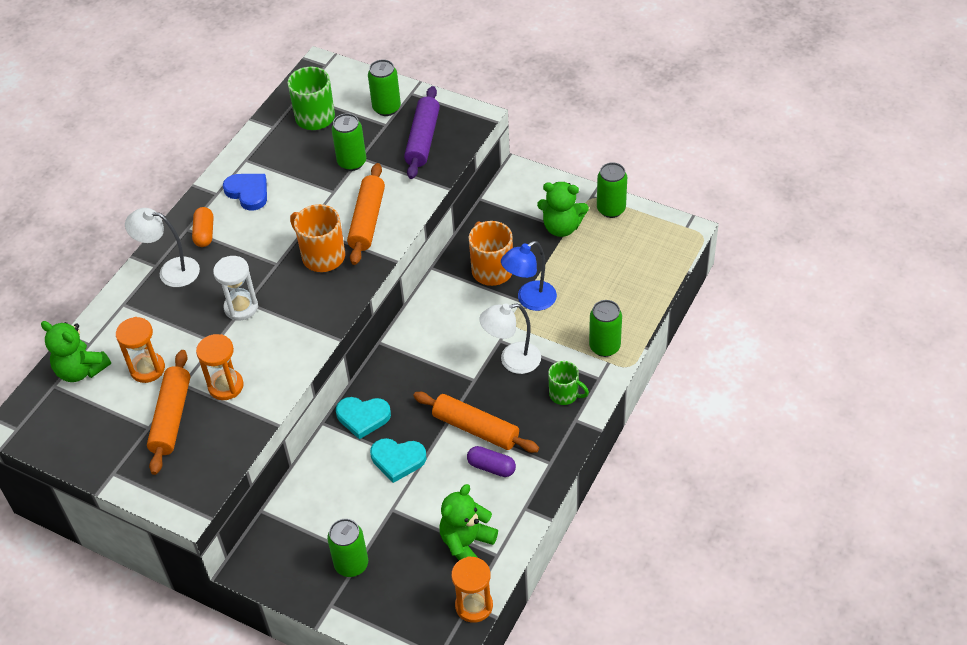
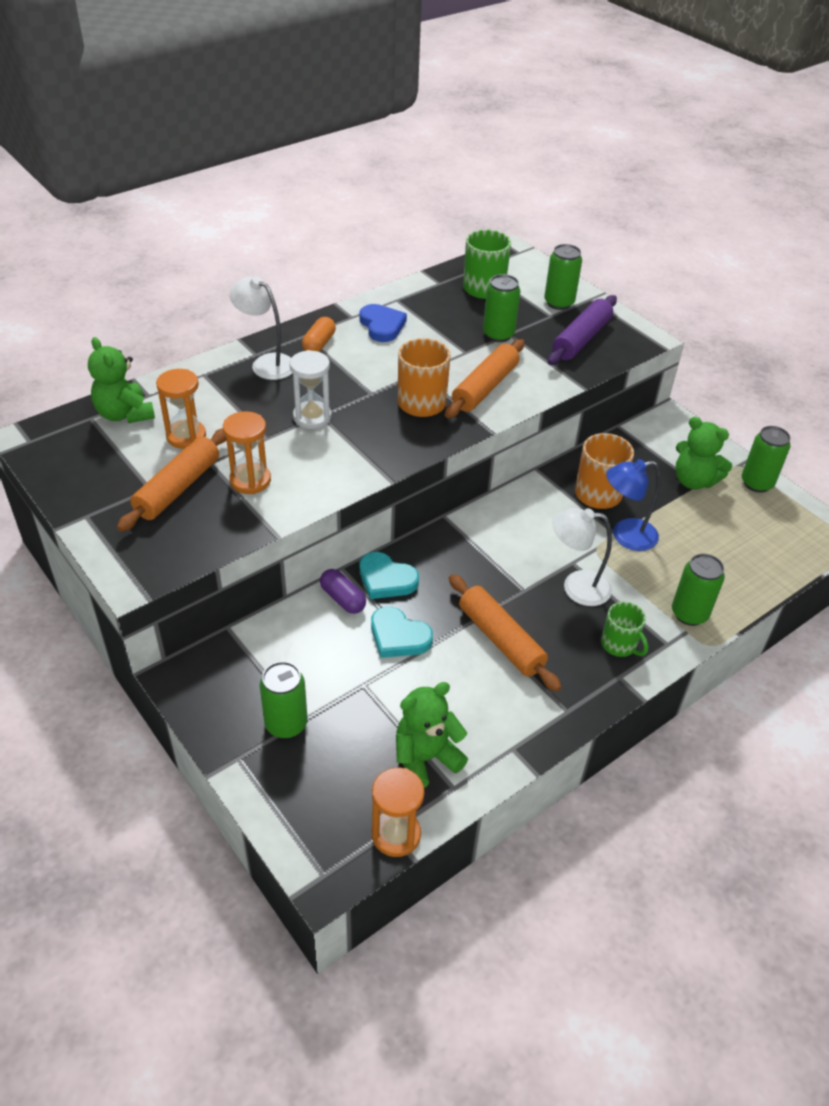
camera: 20 degrees right, 5 degrees down
purple capsule [467,446,516,477] -> purple capsule moved to [320,569,366,614]

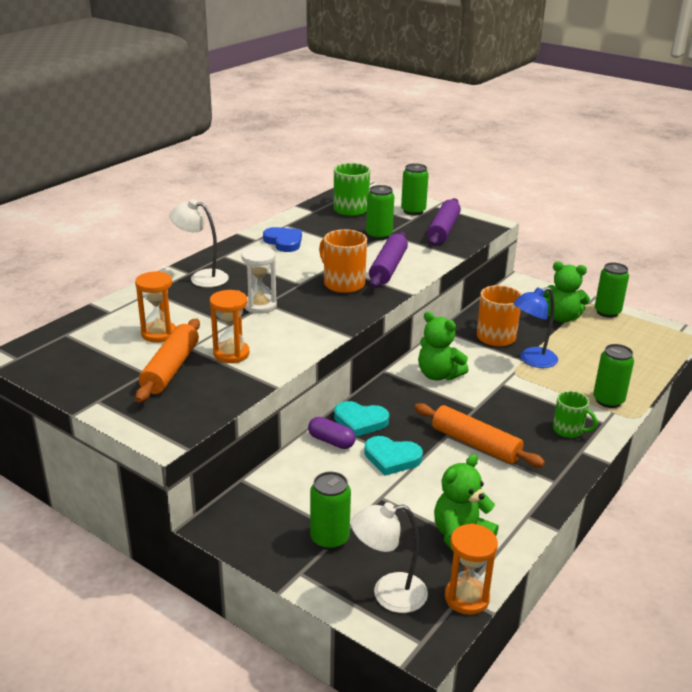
camera: 15 degrees left, 15 degrees down
green teddy bear [88,337,155,423] -> green teddy bear moved to [418,311,469,380]
orange capsule [302,317,336,352] -> none
orange rolling pin [445,339,524,418] -> purple rolling pin [369,232,408,288]
white lamp [552,508,612,606] -> white lamp moved to [351,502,428,613]

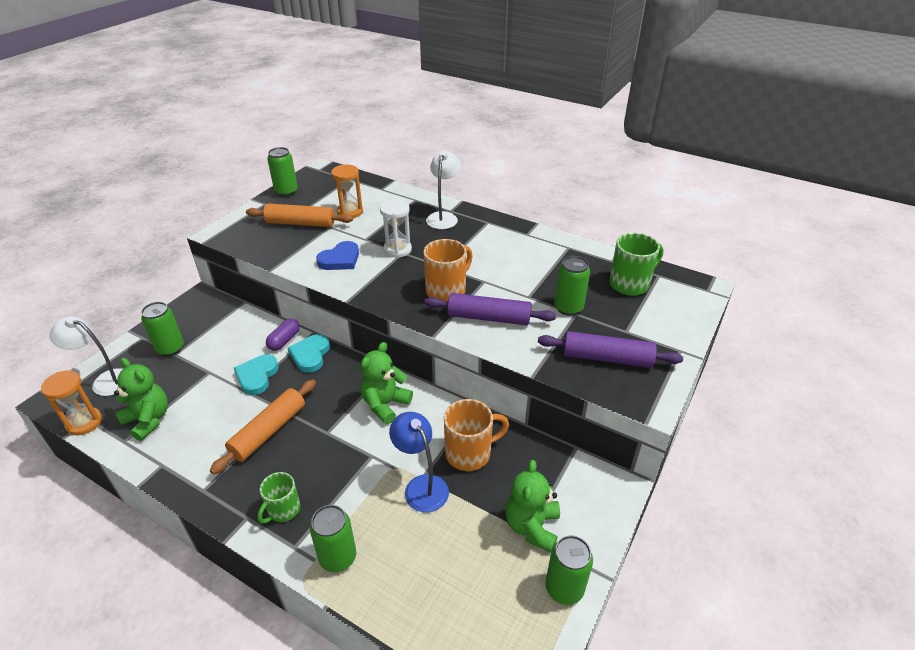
camera: 85 degrees right, 10 degrees up
orange hourglass [210,290,250,363] -> none
blue heart [263,227,302,252] -> blue heart moved to [316,241,359,270]
white lamp [351,502,428,613] -> white lamp turned 60 degrees counterclockwise [49,316,123,396]
green can [401,163,429,216] -> green can moved to [267,147,298,197]

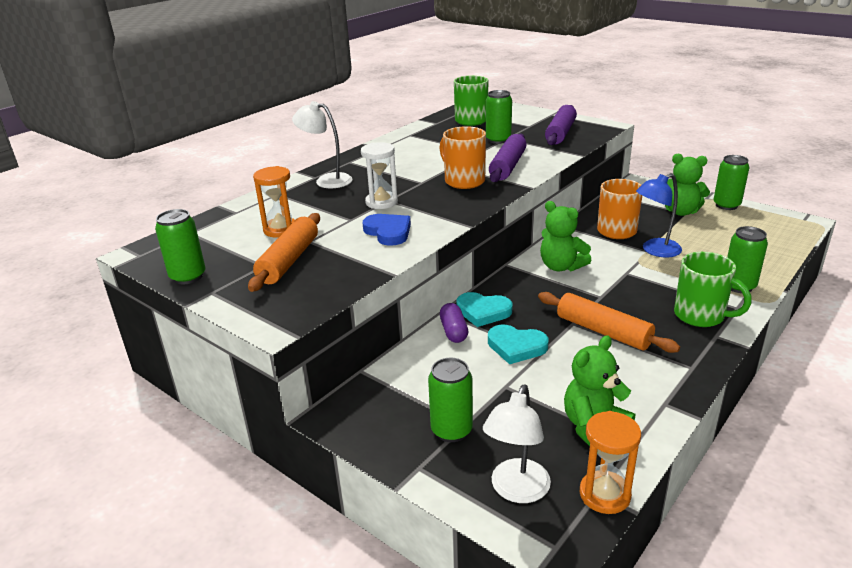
camera: 80 degrees left, 10 degrees down
green mug [257,472,300,524] -> green mug [674,252,752,327], size x1.54
purple capsule [266,318,300,351] -> purple capsule turned 45 degrees clockwise [440,303,468,343]

